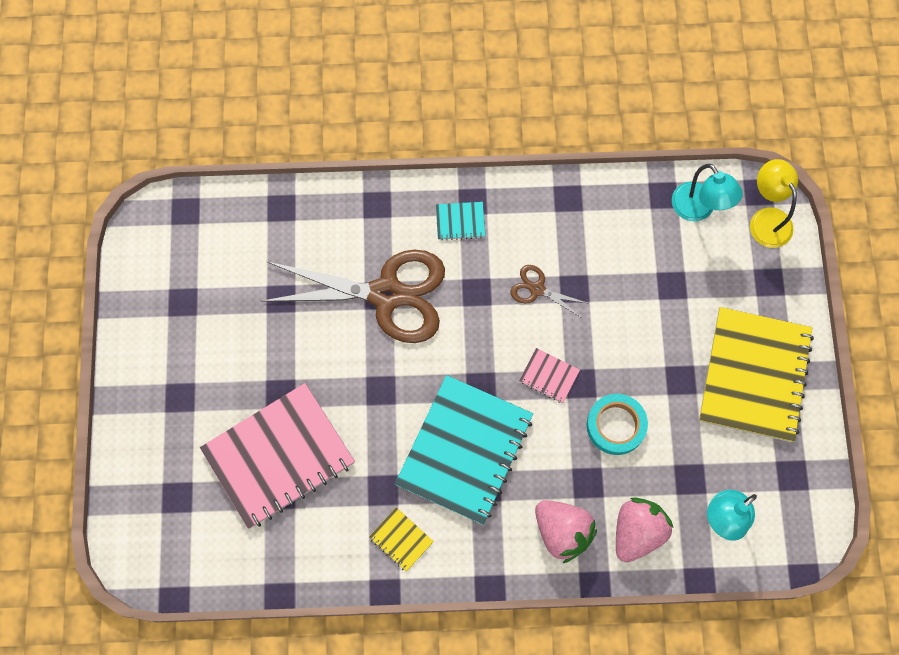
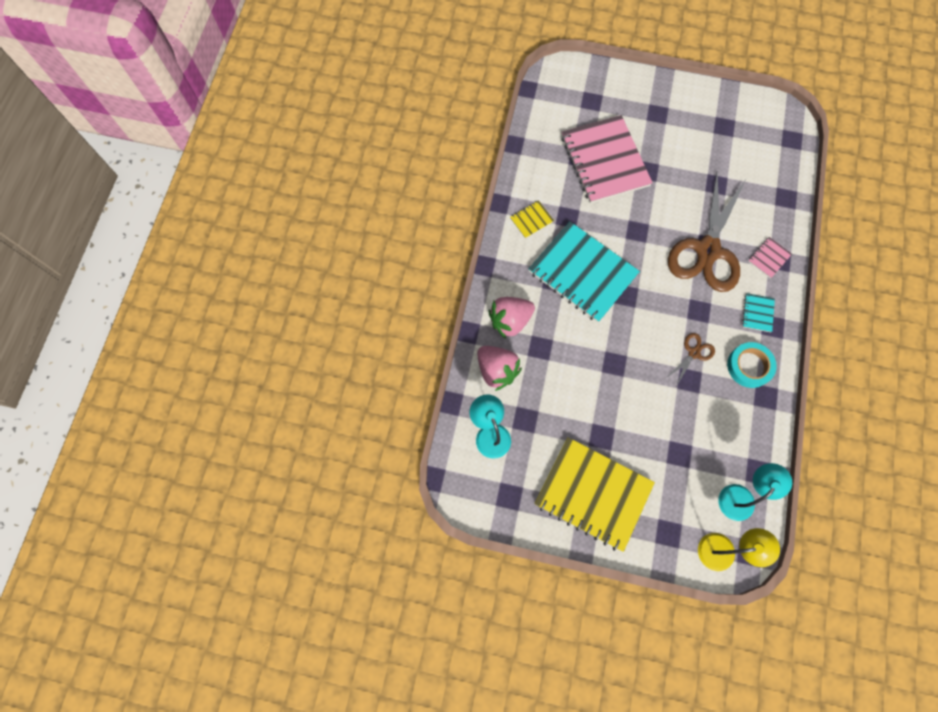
camera: 105 degrees right, 0 degrees up
pink notebook [519,348,580,403] -> pink notebook moved to [748,237,792,278]
turquoise tape [586,394,648,455] -> turquoise tape moved to [727,342,777,388]
turquoise lamp [672,164,743,221] -> turquoise lamp turned 150 degrees clockwise [719,463,792,521]

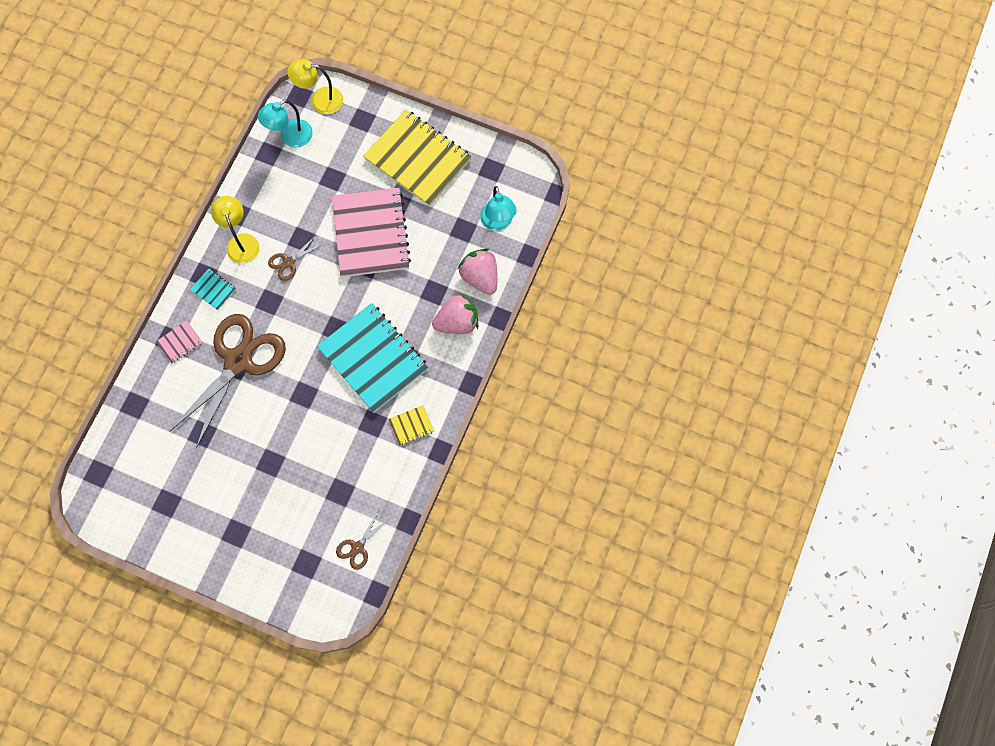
camera: 170 degrees left, 0 degrees up
pink notebook [561,115,653,203] -> pink notebook moved to [332,188,411,277]
turquoise tape [727,342,777,388] -> yellow lamp [211,196,259,264]
turquoise notebook [742,293,775,332] -> turquoise notebook turned 75 degrees counterclockwise [190,268,236,310]
none -> brown scissors [336,510,387,570]

